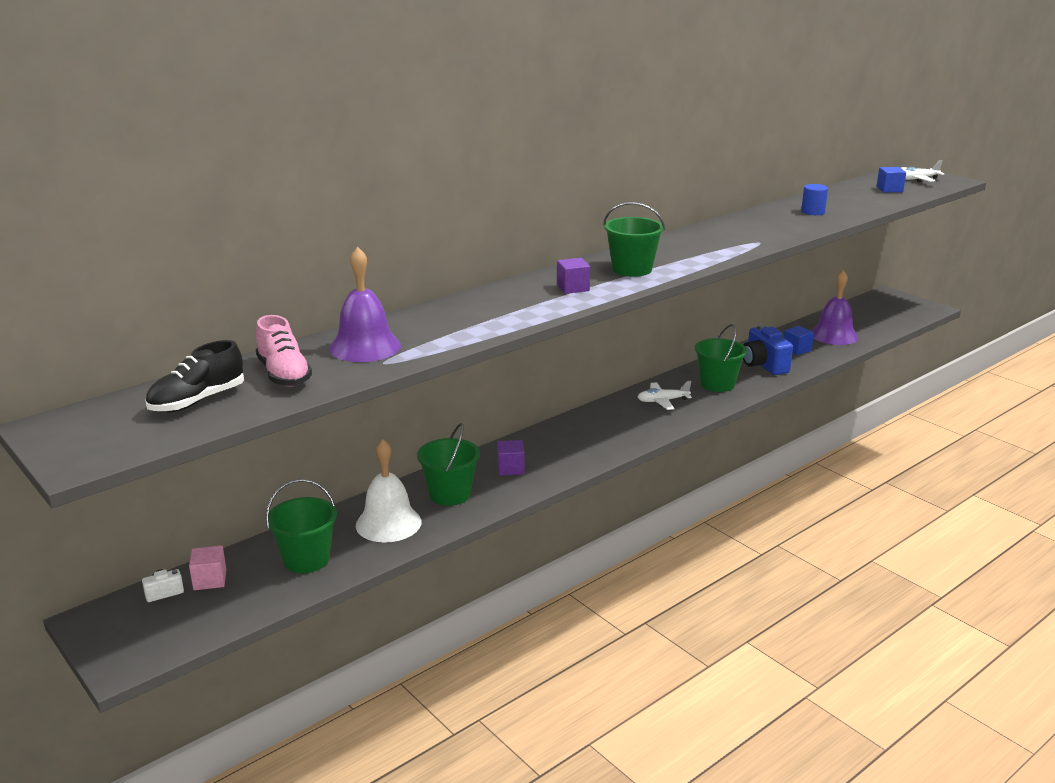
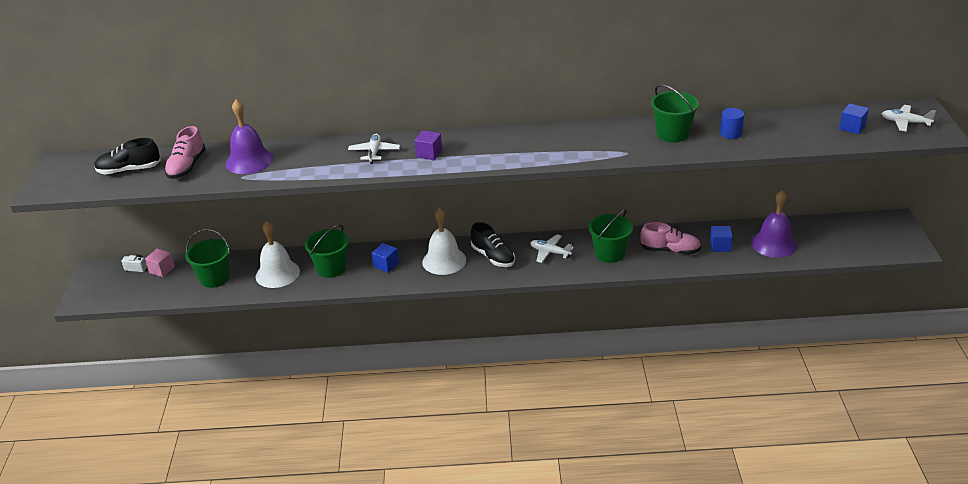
camera: 40 degrees right, 10 degrees up
purple cube [497,440,525,475] -> blue cube [372,243,399,273]
green bucket [603,202,665,277] -> green bucket moved to [651,84,699,143]
blue camera [743,325,793,375] -> pink shoe [640,222,701,255]
none -> white plane [348,134,400,164]
none -> white bell [422,208,466,275]
none -> black shoe [471,222,515,267]

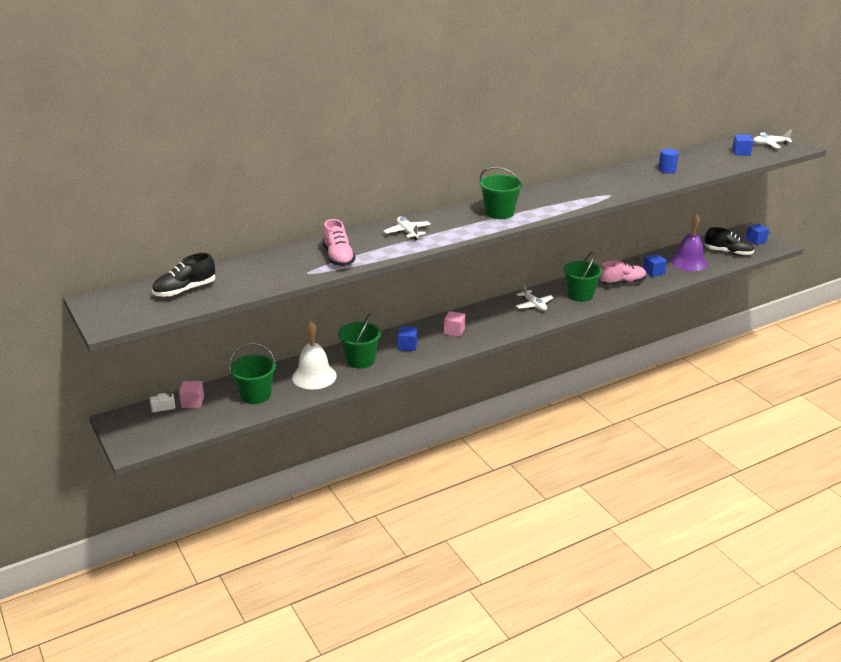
camera: 30 degrees left, 5 degrees down
pink shoe [164,126,206,179] -> pink shoe moved to [322,219,355,266]
purple bell [226,99,274,174] -> none
purple cube [414,130,442,160] -> none
white bell [422,208,466,275] -> pink cube [444,311,465,337]
black shoe [471,222,515,267] -> black shoe moved to [704,227,754,256]
white plane [531,234,574,263] -> white plane turned 120 degrees counterclockwise [516,284,554,311]
green bucket [651,84,699,143] -> green bucket moved to [480,167,523,219]
none -> blue cube [745,223,769,245]

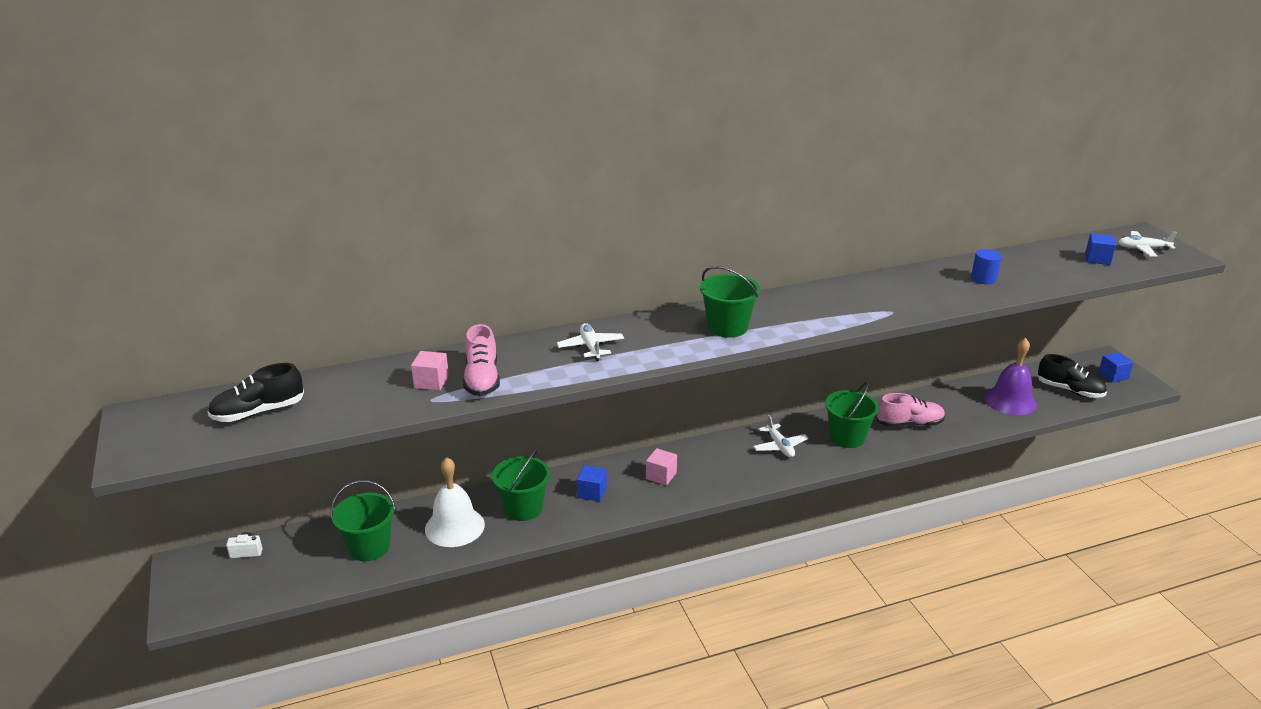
camera: 10 degrees right, 0 degrees up
pink cube [179,381,204,408] -> pink cube moved to [411,351,449,391]
blue cube [643,254,667,277] -> none

